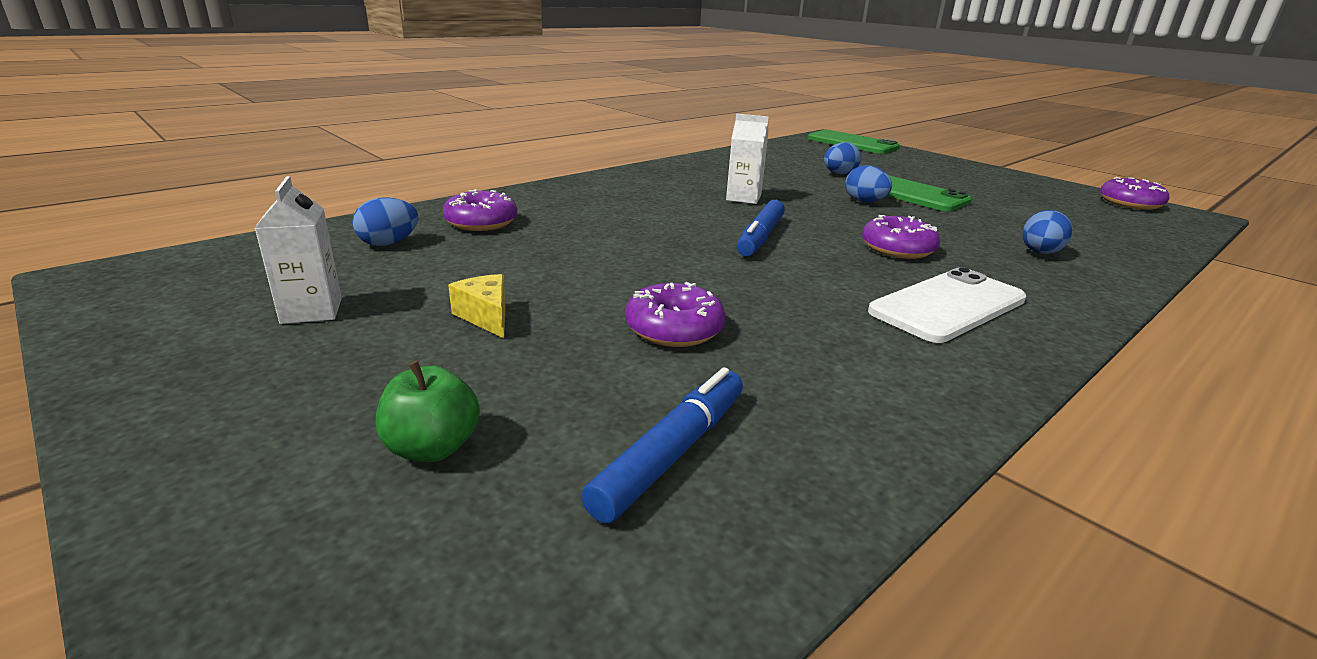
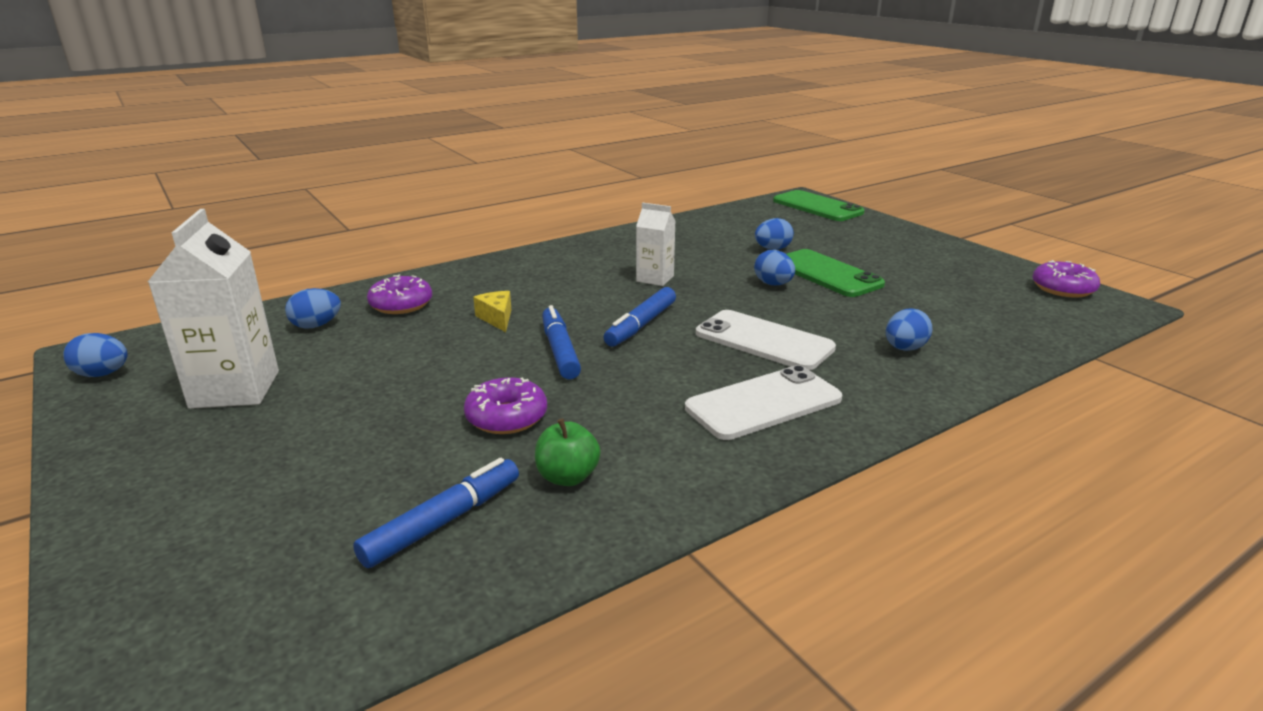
camera: 10 degrees right, 0 degrees up
white carton [255,176,342,324] -> white carton [148,209,279,409], size x1.74
green apple [376,360,480,462] -> green apple moved to [535,418,600,486]
yellow cheese [448,274,506,338] -> yellow cheese moved to [473,291,511,332]
purple donut [862,215,940,259] -> white phone [696,310,836,370]
none -> blue egg [63,333,128,377]
none -> blue marker [542,305,581,379]

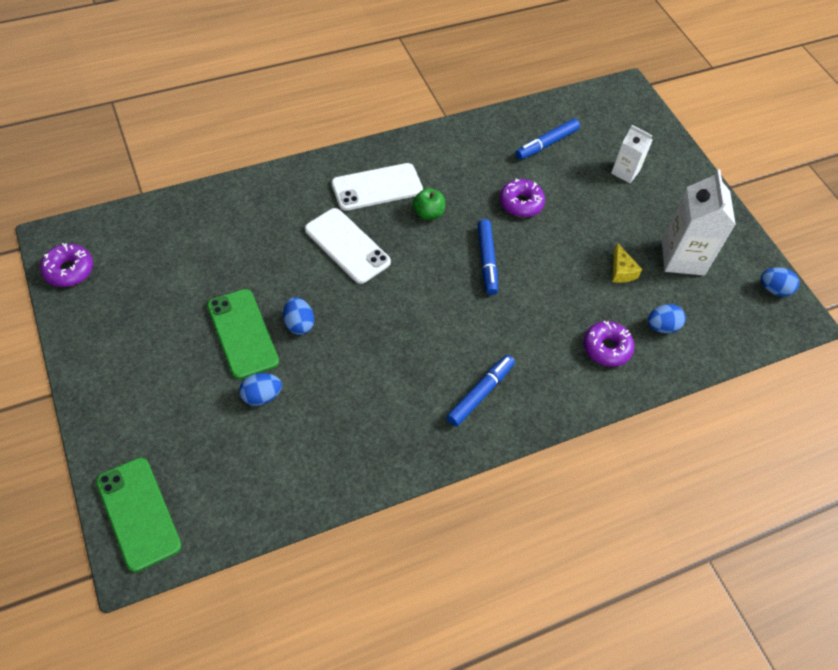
camera: 175 degrees left, 30 degrees up
yellow cheese [473,291,511,332] -> yellow cheese moved to [612,243,642,283]
green apple [535,418,600,486] -> green apple moved to [413,188,445,220]
blue marker [603,287,676,347] -> blue marker moved to [446,355,515,426]
white carton [636,203,676,286] -> white carton moved to [611,125,653,183]
blue egg [886,308,932,351] -> none

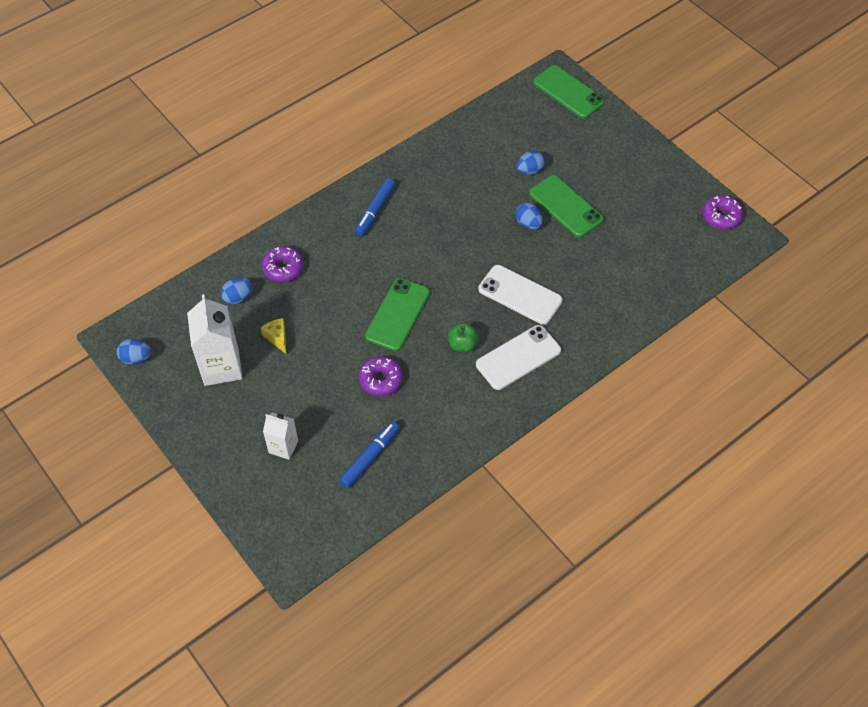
camera: 170 degrees right, 0 degrees up
blue marker [478,219,498,295] -> green phone [365,278,430,351]

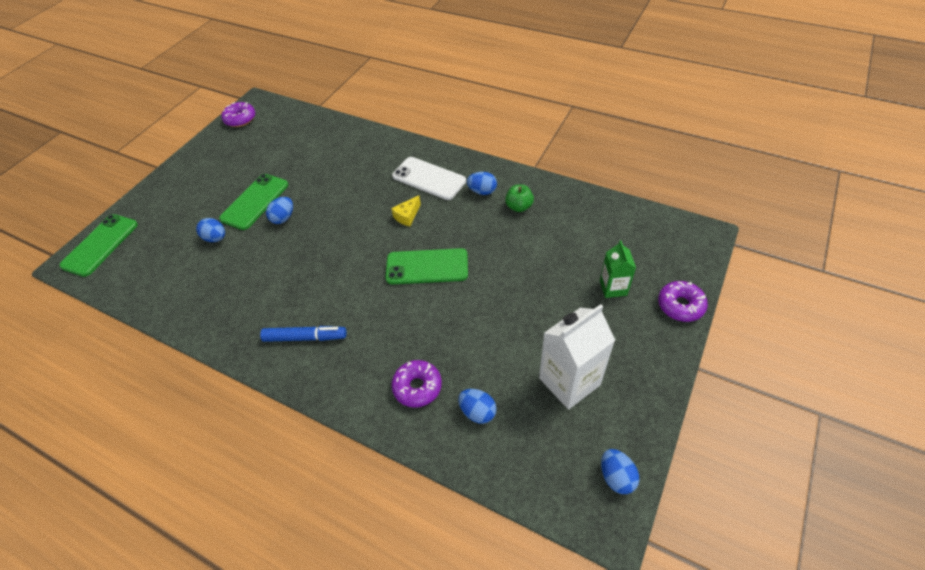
camera: 110 degrees left, 5 degrees down
yellow cheese [261,318,287,355] -> yellow cheese moved to [391,195,421,226]
white carton [263,412,298,460] -> green carton [600,241,636,298]
blue marker [339,421,400,488] -> none
purple donut [359,356,403,396] -> purple donut moved to [658,281,708,322]
green apple [448,323,479,352] -> green apple moved to [505,185,534,212]
white phone [478,265,563,325] -> none
none -> blue egg [467,172,497,195]

